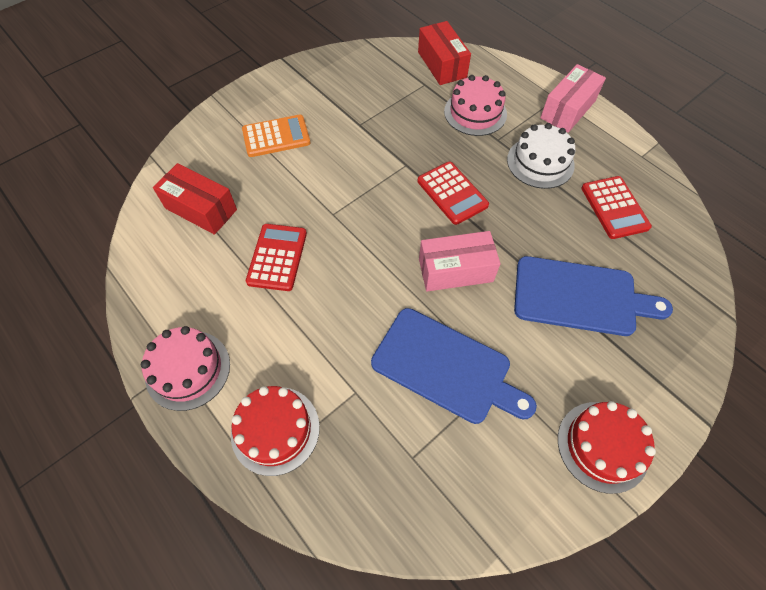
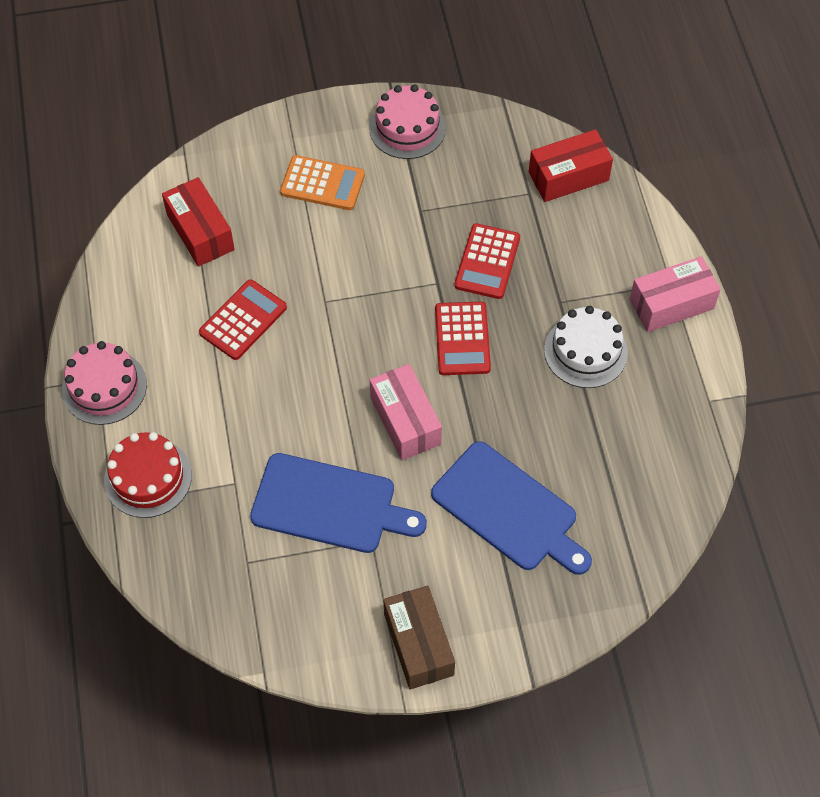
camera: 30 degrees right, 0 degrees up
blue cutting board [371,308,537,424] -> blue cutting board turned 45 degrees counterclockwise [250,453,427,553]
red box [418,21,471,85] -> red box turned 60 degrees clockwise [529,129,613,202]
pink box [419,231,501,292] -> pink box turned 45 degrees clockwise [370,364,442,460]
pink cake [444,75,507,136] -> pink cake moved to [369,85,446,159]
red cake [558,401,656,494] -> brown box [383,586,455,689]
red calculator [581,176,652,239] -> red calculator moved to [455,223,520,299]

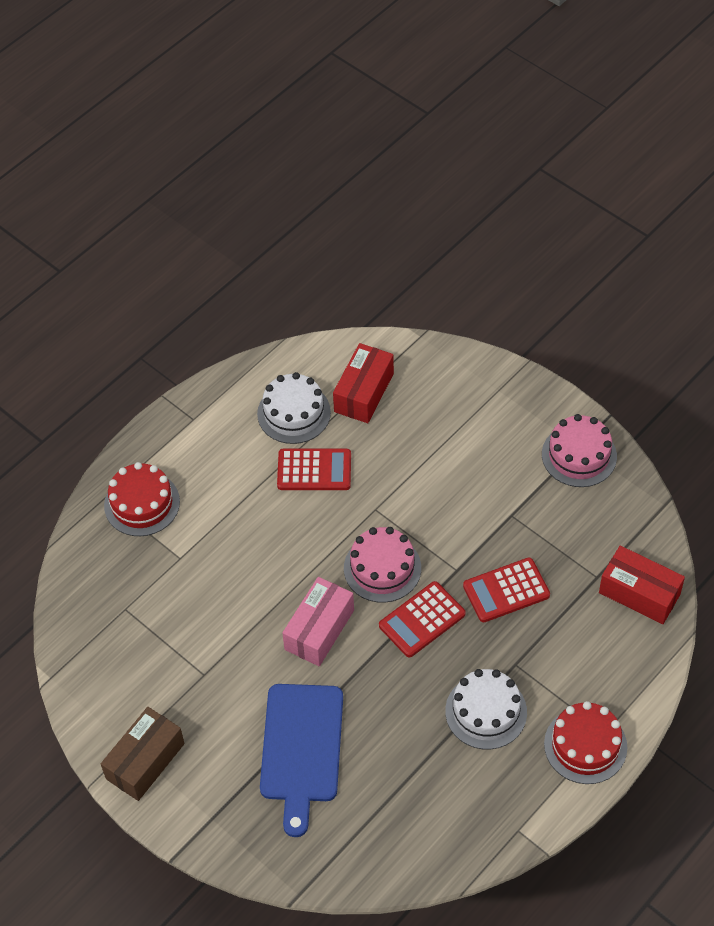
camera: 55 degrees right, 5 degrees down
pink cake [62,341,147,425] -> pink cake moved to [344,527,421,603]
blue cutting board [250,453,427,553] -> none
orange calculator [280,155,365,210] -> none
pink box [630,256,721,332] -> red cake [544,701,627,784]
none -> white cake [257,372,331,444]

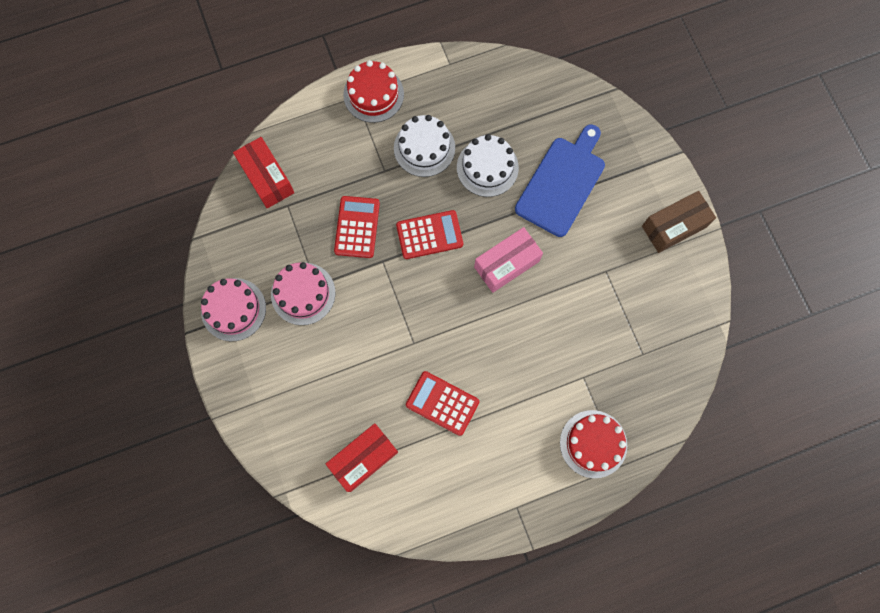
camera: 155 degrees left, 20 degrees up
white cake [257,372,331,444] -> white cake moved to [457,134,519,197]
pink cake [344,527,421,603] -> pink cake moved to [271,262,336,325]
red calculator [463,558,550,622] -> red calculator turned 90 degrees counterclockwise [334,196,380,258]

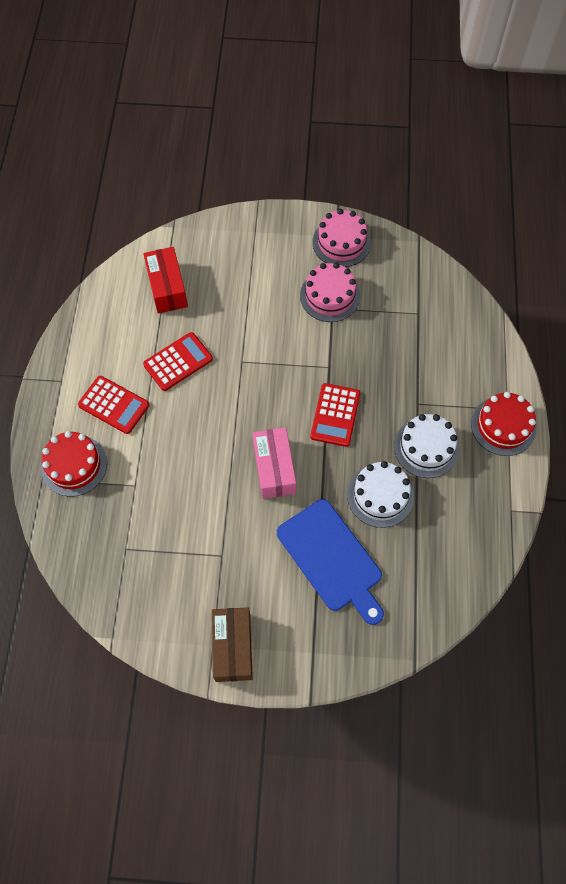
camera: 115 degrees right, 10 degrees down
red box [233,137,294,209] -> none
red calculator [334,196,380,258] -> red calculator moved to [78,376,149,434]

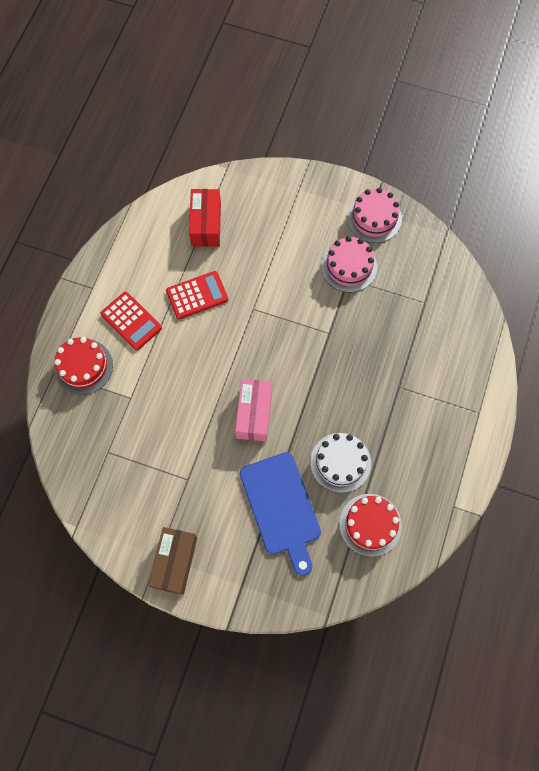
camera: 15 degrees right, 5 degrees up
red calculator [310,383,360,447] -> none
white cake [394,414,459,478] -> none
red cake [471,392,536,456] -> red cake moved to [339,494,402,557]

